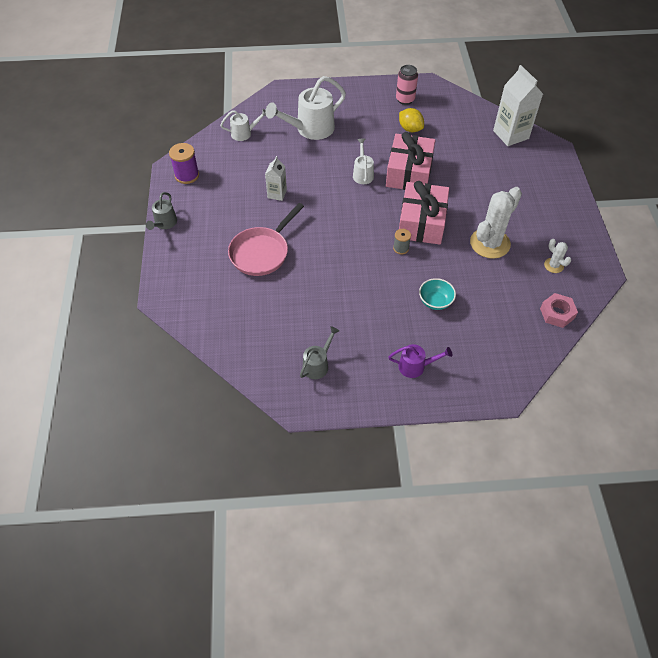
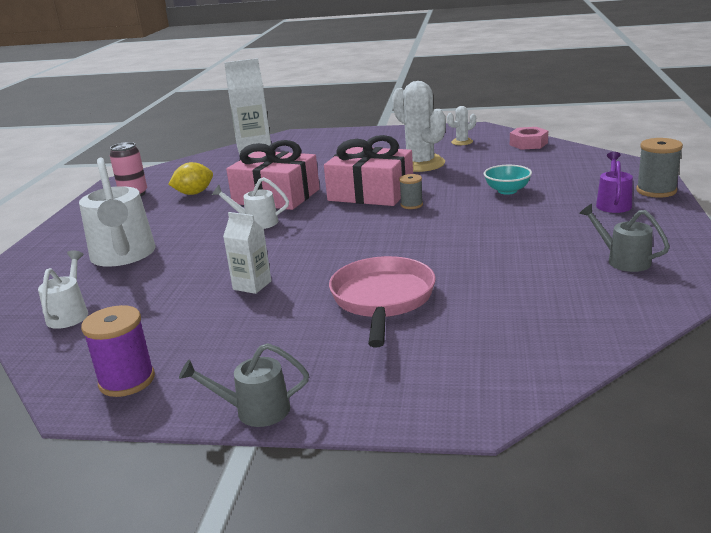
camera: 75 degrees left, 30 degrees down
grey watering can [146,192,177,230] -> grey watering can turned 150 degrees clockwise [179,343,309,427]
pink pan [228,203,304,276] -> pink pan turned 135 degrees counterclockwise [329,256,436,347]
none -> grey spool [636,138,683,198]

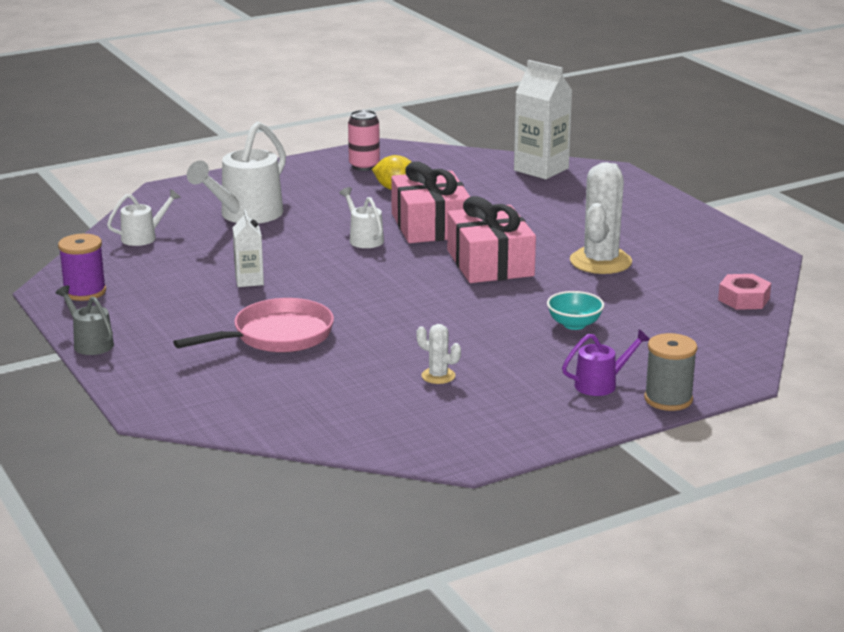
camera: 50 degrees right, 0 degrees up
grey spool [399,174,423,209] -> none
white cactus [447,106,476,145] -> white cactus moved to [416,324,461,384]
grey watering can [579,204,670,272] -> none

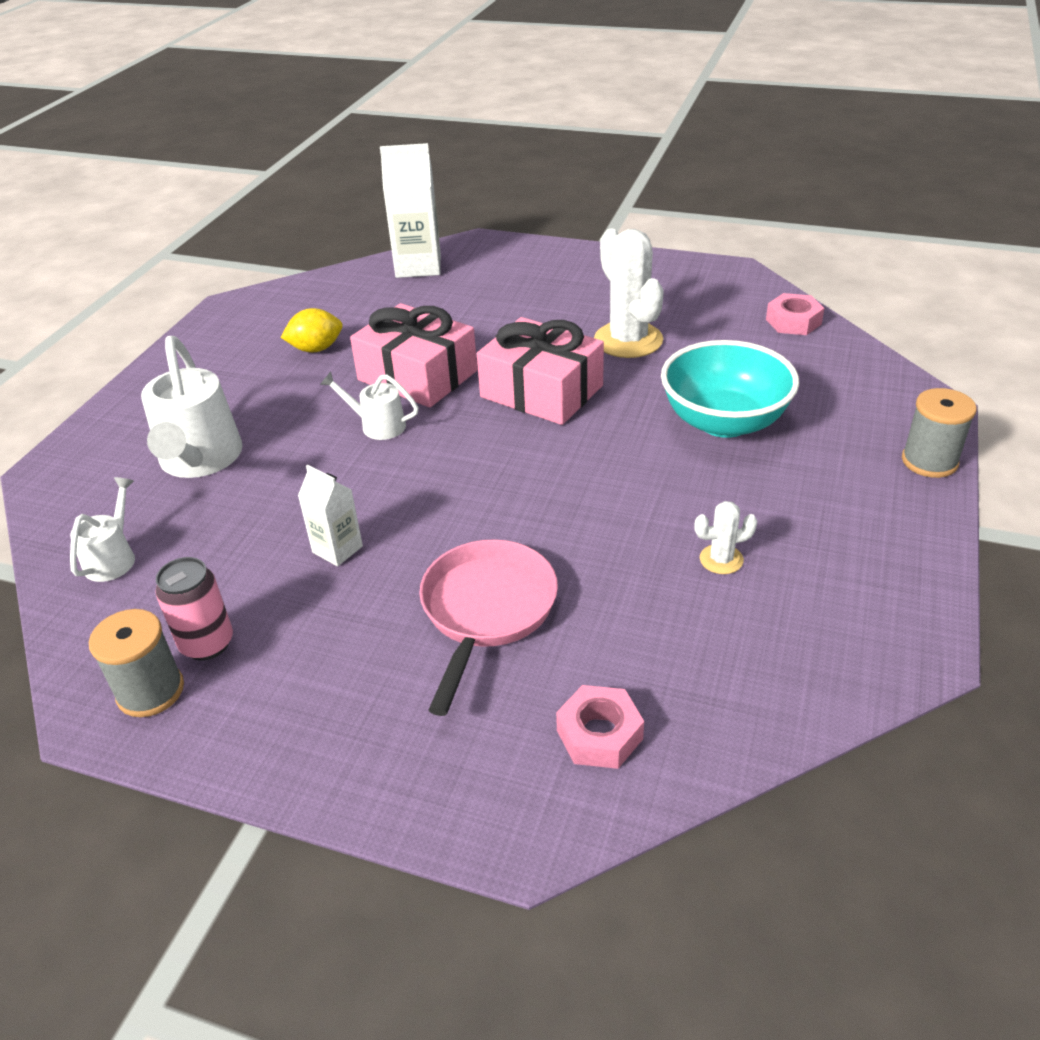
camera: 40 degrees left, 15 degrees up
grey watering can [56,285,114,355] -> none
purple spool [58,234,106,301] -> grey spool [89,609,184,717]
pink can [348,110,380,171] -> pink can moved to [155,557,233,661]
turquoise bowl [547,291,604,330] -> turquoise bowl [661,340,799,438], size x2.00
purple watering can [562,329,650,396] -> none
none -> pink nut [556,685,644,769]

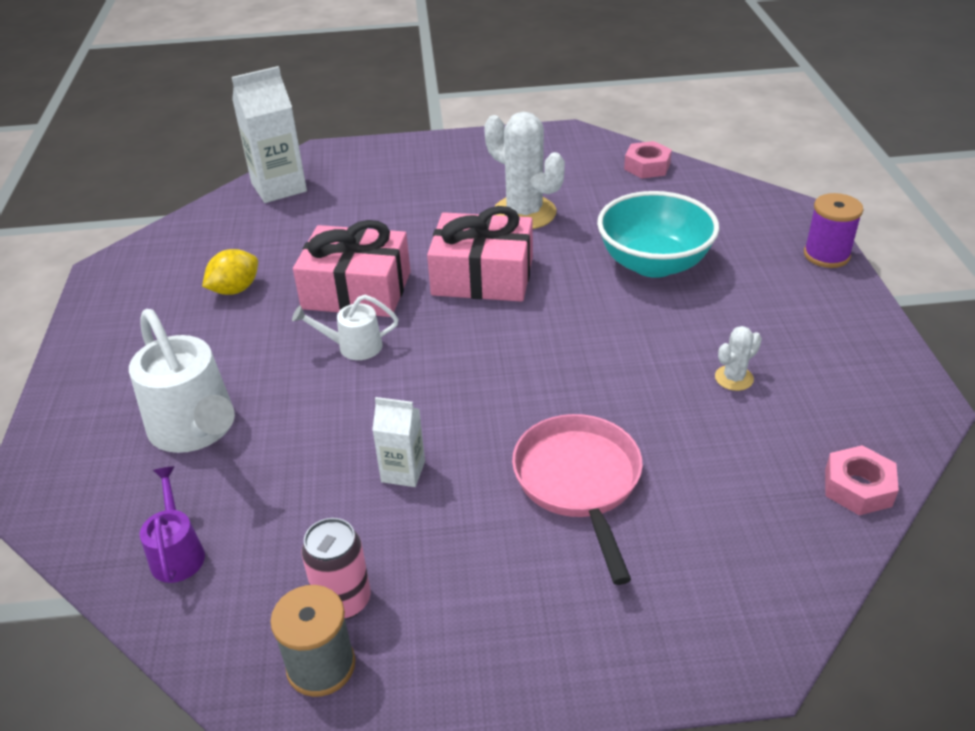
camera: 25 degrees left, 0 degrees up
white watering can [70,477,135,582] -> purple watering can [140,466,205,583]
pink nut [556,685,644,769] -> pink nut moved to [825,445,899,515]
grey spool [902,388,977,478] -> purple spool [804,193,863,268]

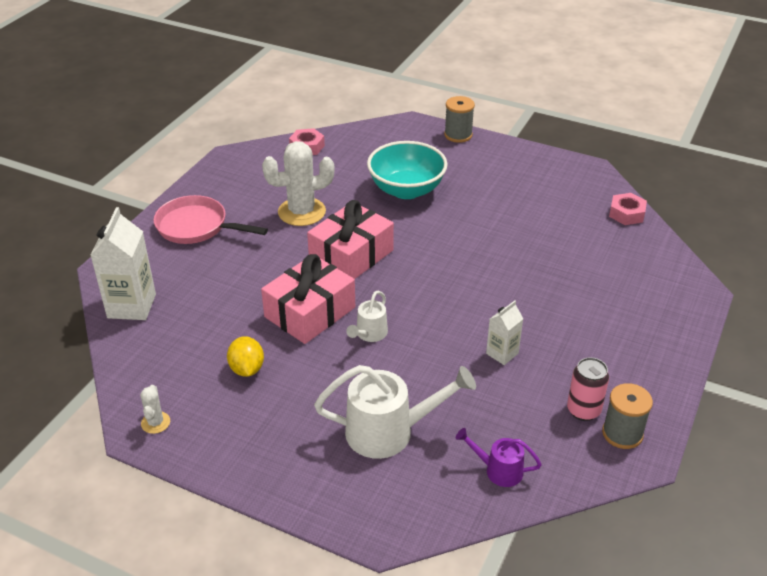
camera: 60 degrees left, 0 degrees up
pink pan [512,414,643,585] -> pink pan moved to [154,195,268,244]
white cactus [715,326,762,391] -> white cactus moved to [140,385,170,434]
purple spool [804,193,863,268] -> grey spool [444,96,475,143]

